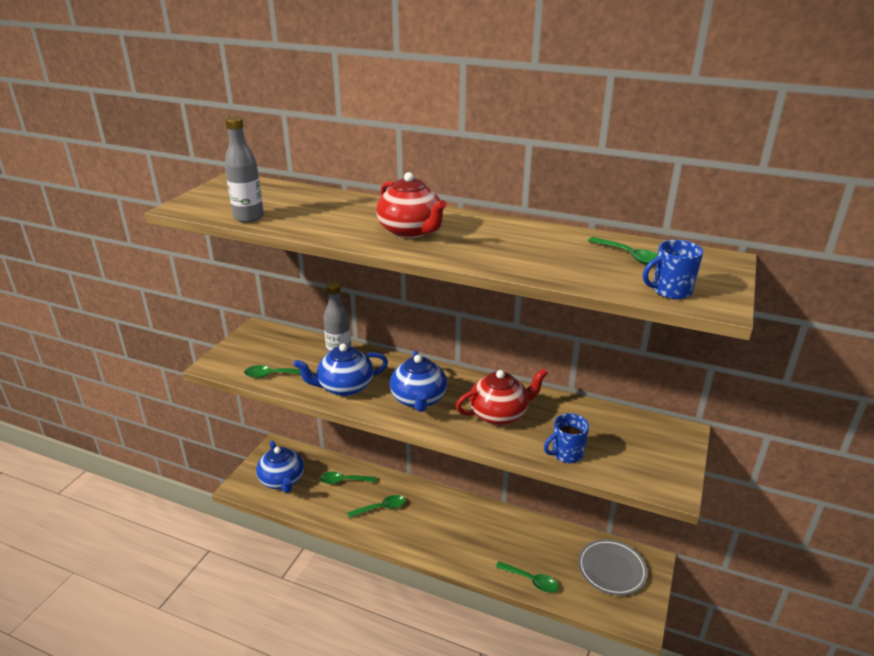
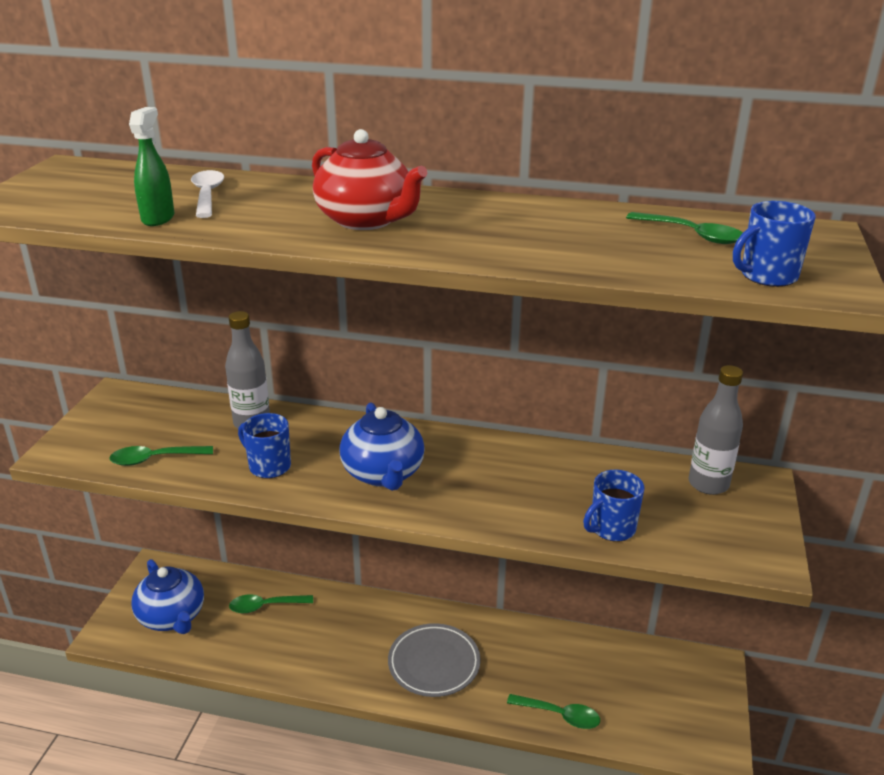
camera: 10 degrees left, 0 degrees up
grey bottle [225,116,264,223] -> grey bottle moved to [688,365,743,495]
blue teapot [293,344,388,396] -> blue mug [238,413,291,478]
green spoon [347,495,406,518] -> none
red teapot [456,368,548,425] -> none
grey plate [578,539,648,596] -> grey plate moved to [388,623,481,697]
none -> green spray bottle [129,107,174,226]
none -> white spoon [191,170,224,218]

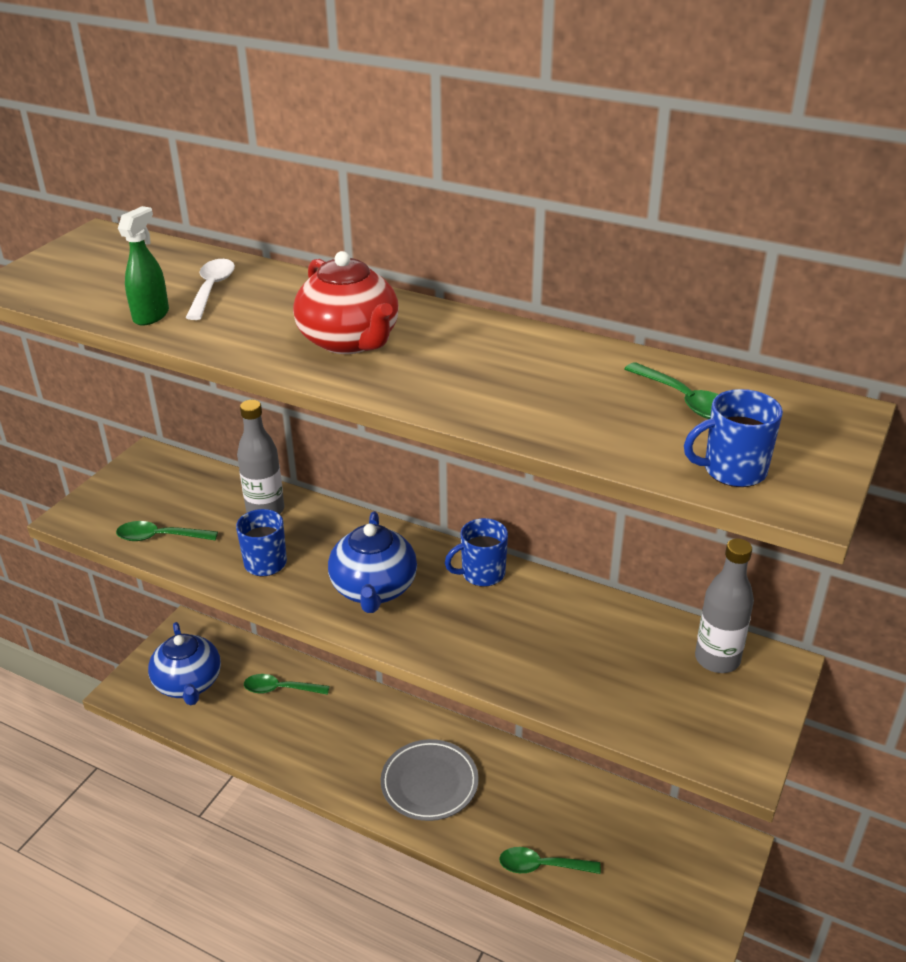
camera: 15 degrees right, 5 degrees up
green spoon [507,694,600,729] -> green spoon turned 150 degrees clockwise [499,847,601,874]
blue mug [583,470,644,542] -> blue mug moved to [445,518,508,587]

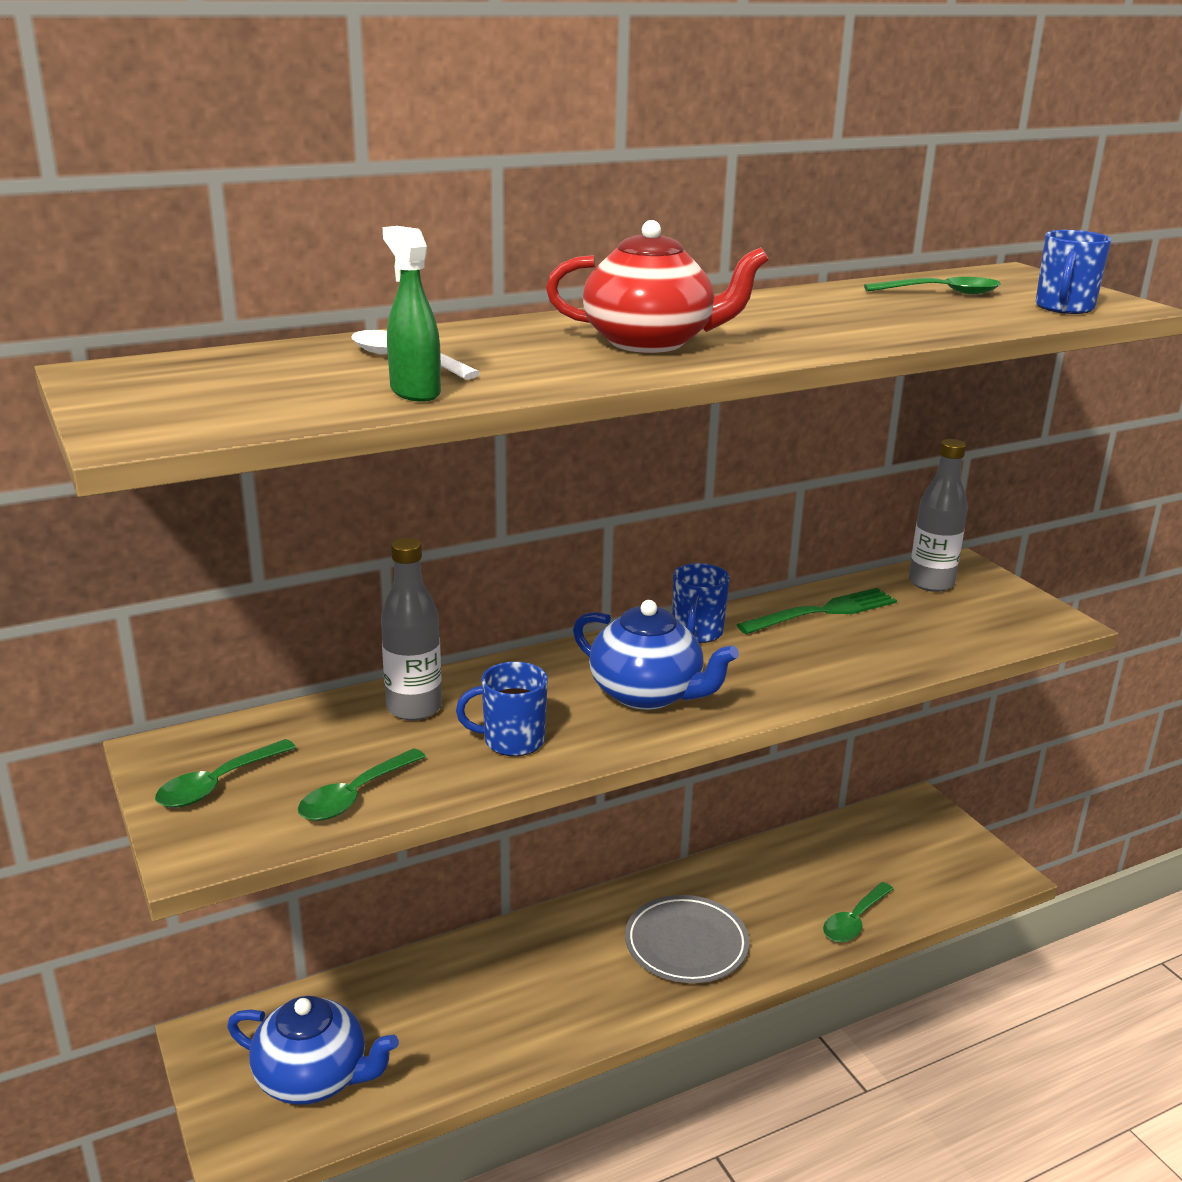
camera: 55 degrees left, 10 degrees down
green spoon [244,674,330,695] -> green spoon moved to [155,739,296,808]
none -> green fork [737,588,897,634]

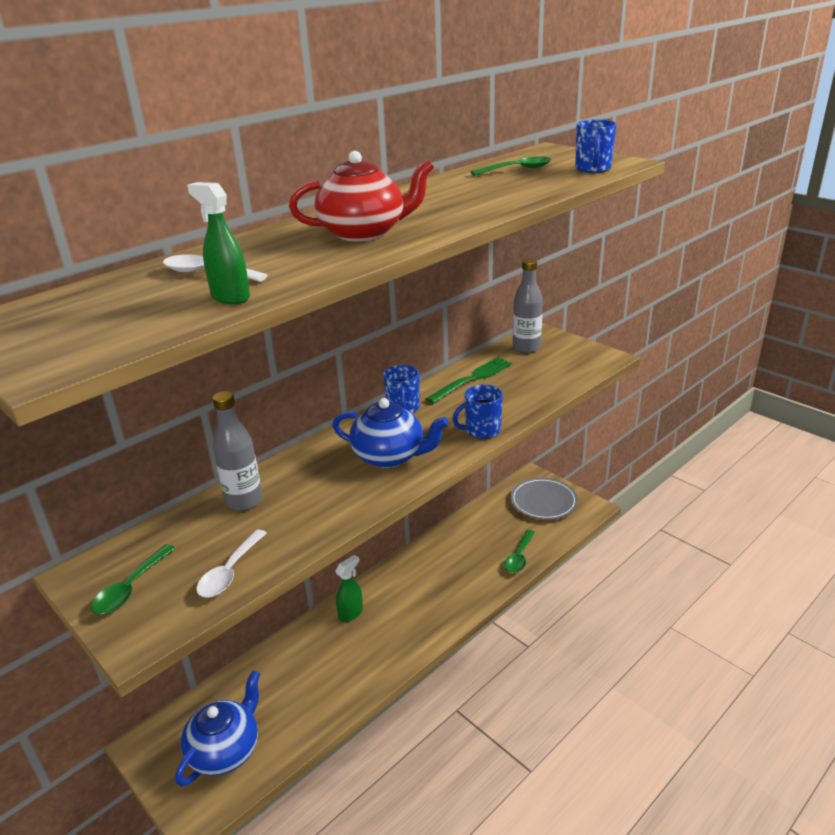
camera: 15 degrees left, 5 degrees up
blue teapot [227,996,399,1105] -> blue teapot turned 60 degrees counterclockwise [175,670,260,787]
green spoon [298,748,426,821] -> white spoon [197,529,267,598]
blue mug [456,662,548,756] -> blue mug moved to [453,384,503,439]
grey plate [625,895,750,983] -> grey plate moved to [511,478,578,520]
none -> green spray bottle [335,555,363,622]

